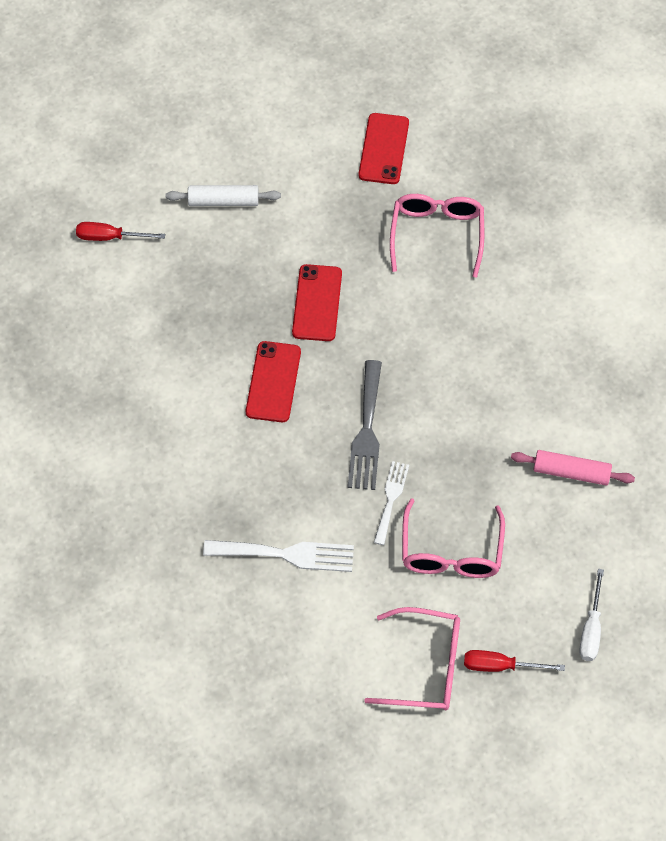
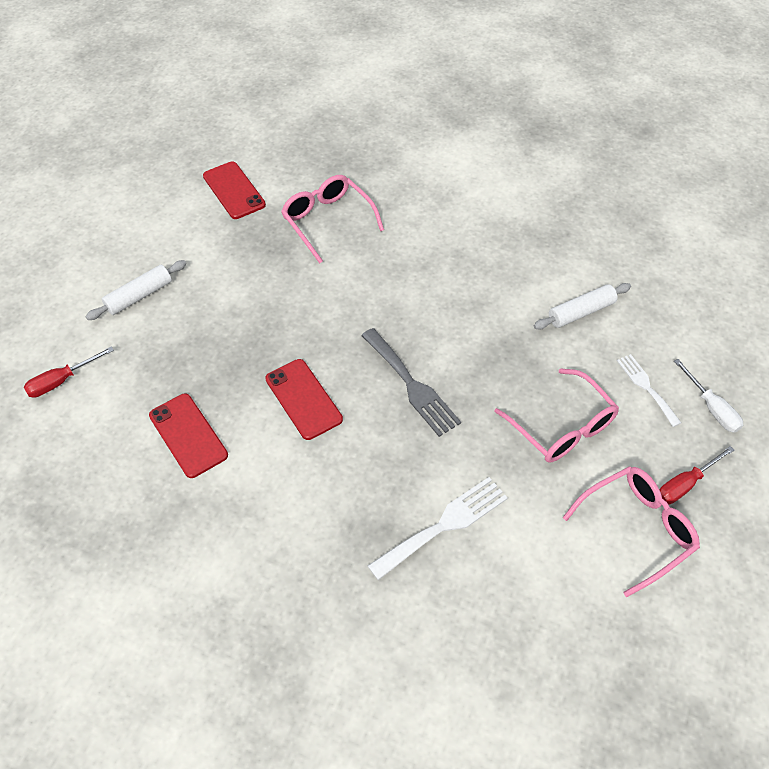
camera: 40 degrees left, 5 degrees down
red phone [292,264,342,341] -> red phone moved to [149,394,228,478]
white fork [374,461,409,545] -> white fork moved to [617,354,681,427]
pink rolling pin [511,450,635,486] -> white rolling pin [534,283,631,330]

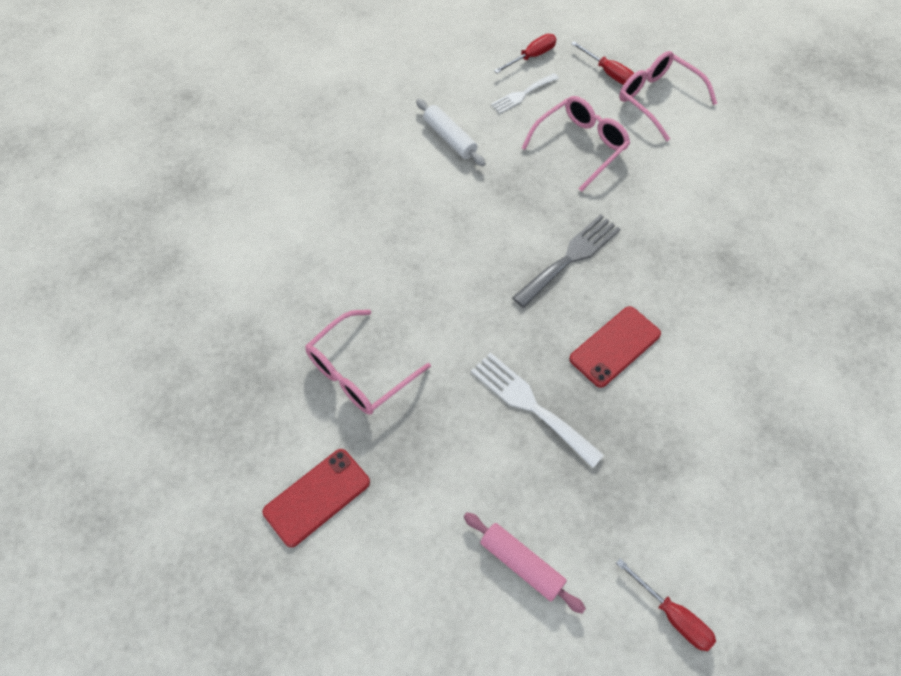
camera: 100 degrees left, 5 degrees up
white rolling pin [86,260,186,320] -> pink rolling pin [464,512,586,614]
red phone [149,394,228,478] -> none
white fork [368,477,508,580] -> white fork moved to [471,353,605,468]
white screwdriver [674,359,743,433] -> red screwdriver [494,34,556,73]

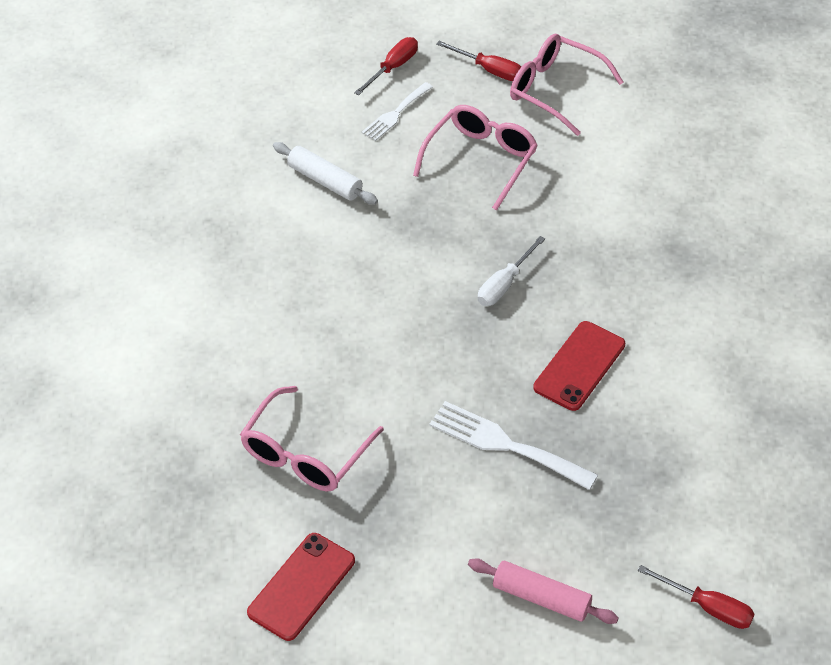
camera: 15 degrees left, 10 degrees down
grey fork [512,214,620,308] -> white screwdriver [478,236,545,306]

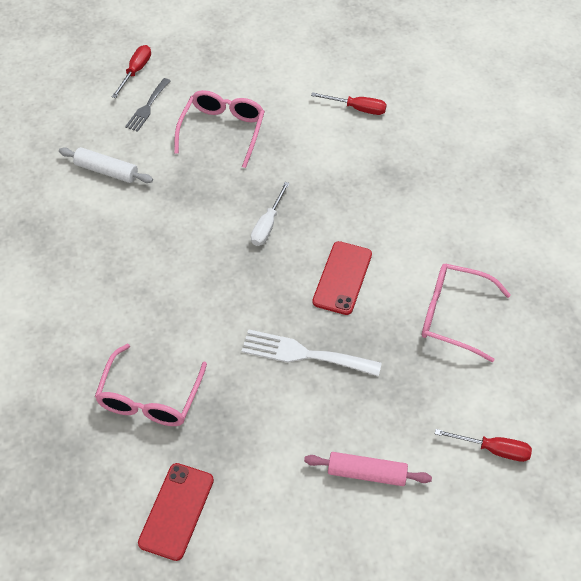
camera: 15 degrees left, 5 degrees up
white fork [362,82,433,141] -> grey fork [125,78,170,132]
red screwdriver [436,41,521,81] -> red screwdriver moved to [311,92,387,115]
pink glasses [510,34,624,136] -> pink glasses moved to [422,263,511,363]

